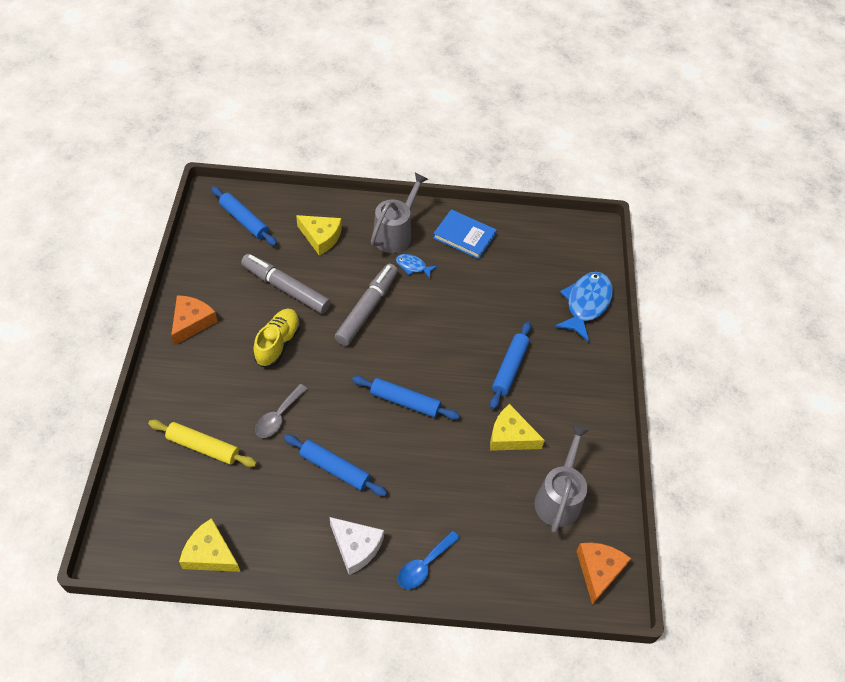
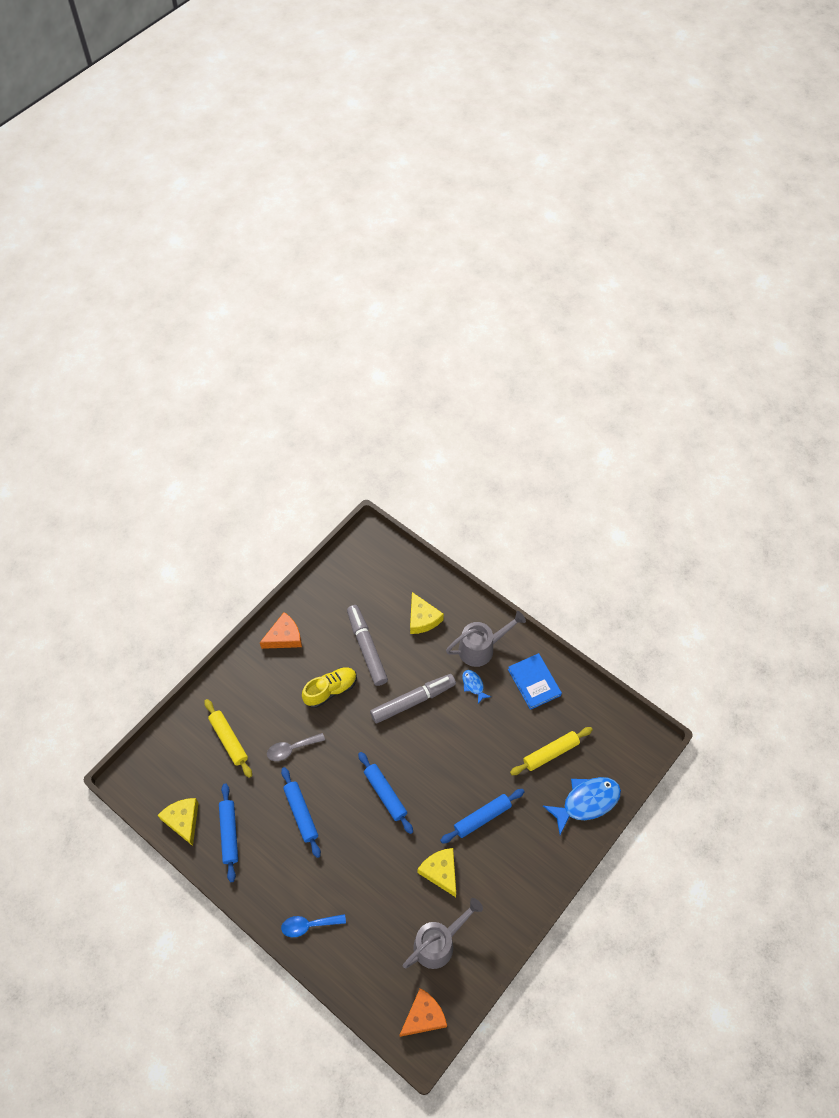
camera: 40 degrees right, 5 degrees up
blue rolling pin [211,187,277,246] -> blue rolling pin moved to [219,783,238,882]
white cheese [330,517,384,575] -> none
none -> yellow rolling pin [510,727,593,775]

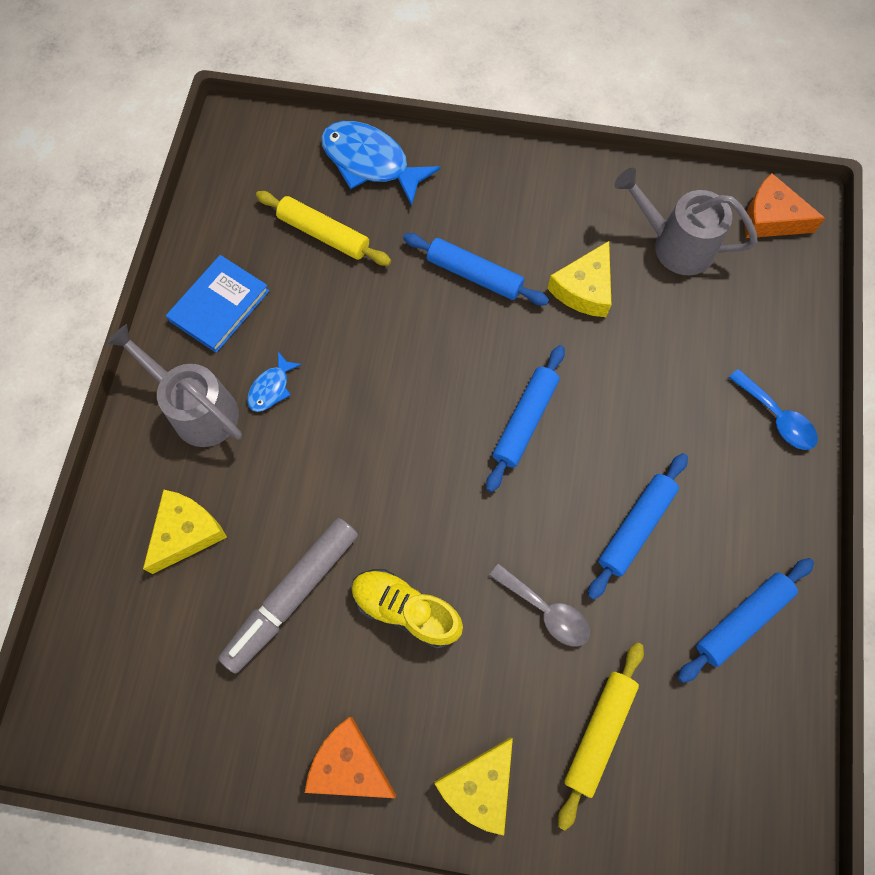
camera: 120 degrees left, 10 degrees up
yellow cheese [158,798,199,846] -> yellow cheese moved to [434,738,513,836]
grey marker [370,674,456,723] -> none

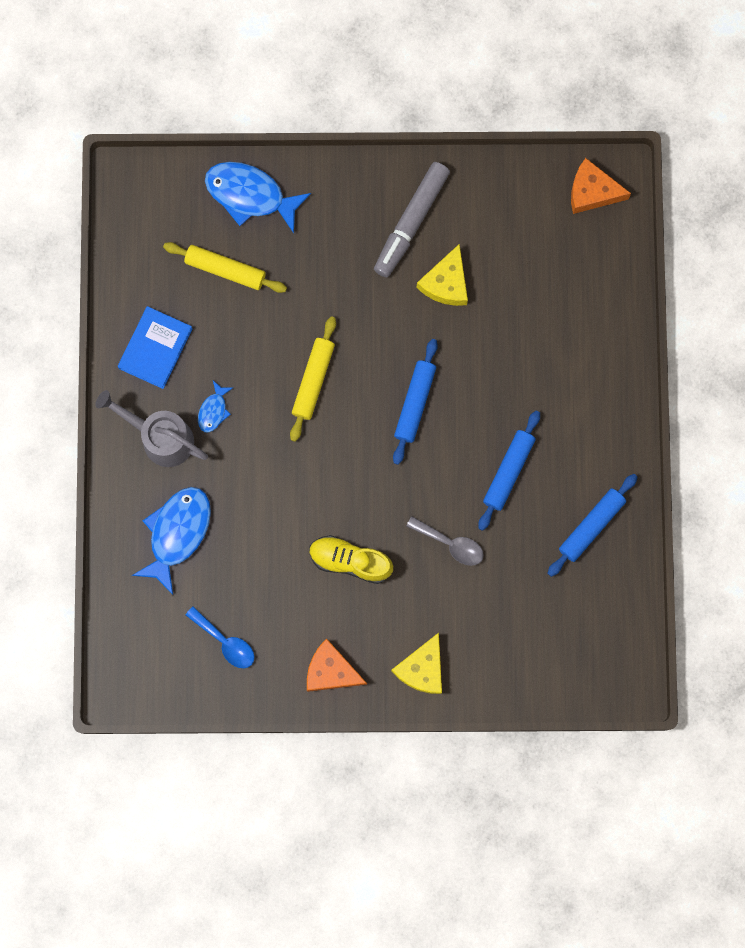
camera: 10 degrees left, 10 degrees up
yellow cheese [143,489,227,574] -> blue fish [132,487,211,594]
grey marker [218,518,358,674] -> grey marker moved to [374,162,450,277]
blue rolling pin [403,233,549,306] -> none
yellow rolling pin [558,642,644,831] -> yellow rolling pin moved to [290,316,336,442]
grey watering can [614,168,758,275] -> none
blue spoon [729,369,818,450] -> blue spoon moved to [186,607,255,668]

